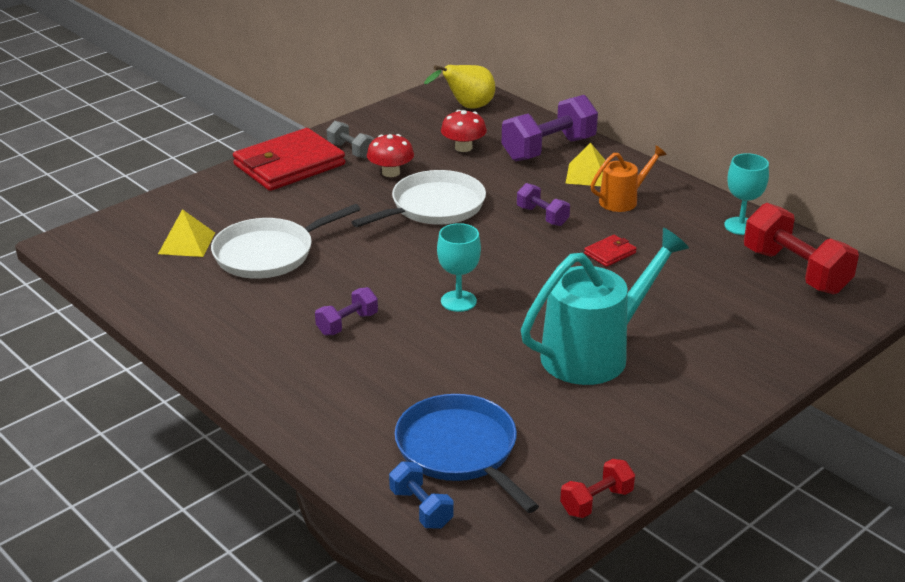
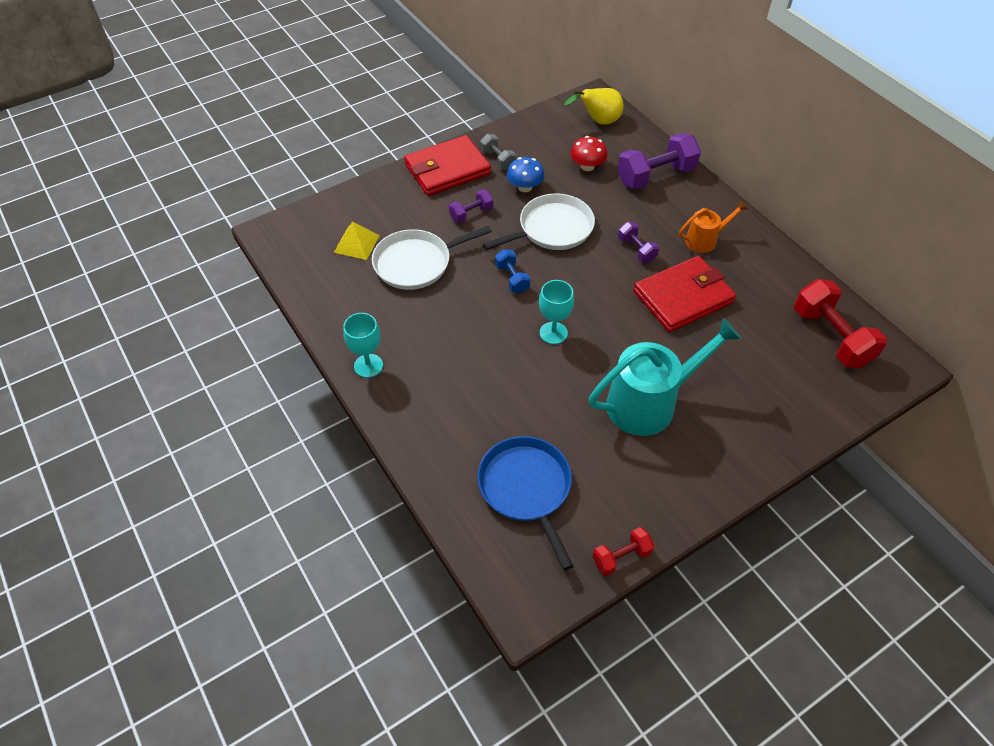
camera: 10 degrees right, 20 degrees up
purple dumbbell [315,287,378,336] -> purple dumbbell moved to [449,190,493,223]
red mushroom [367,134,414,177] -> blue mushroom [507,157,544,192]
blue dumbbell [389,461,454,529] -> blue dumbbell moved to [495,249,531,293]
yellow pyramid [565,143,605,186] -> none
red wallet [584,235,637,267] -> red wallet [633,256,736,332], size x2.38
turquoise goblet [724,153,769,235] -> turquoise goblet moved to [343,313,383,378]

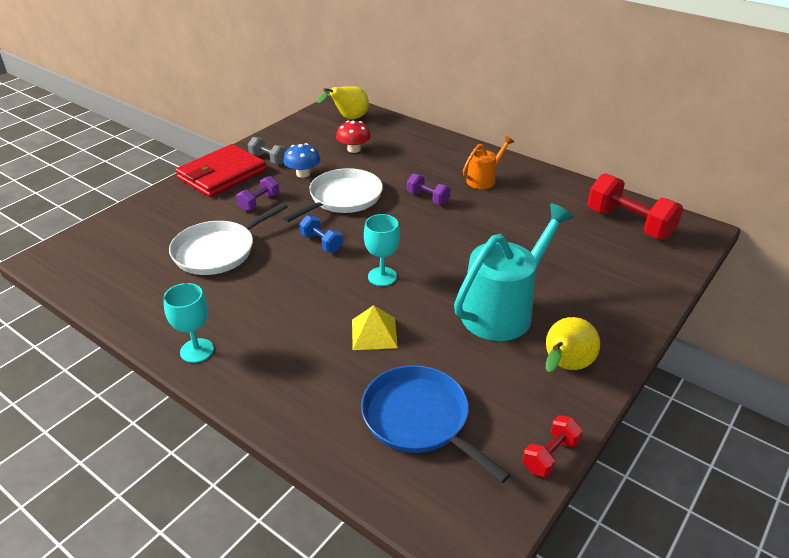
camera: 20 degrees left, 15 degrees down
yellow pyramid [334,222,380,260] -> yellow pyramid moved to [352,305,398,350]
purple dumbbell [617,133,701,189] -> none
red wallet [633,256,736,332] -> none
none -> yellow pear [546,317,600,372]

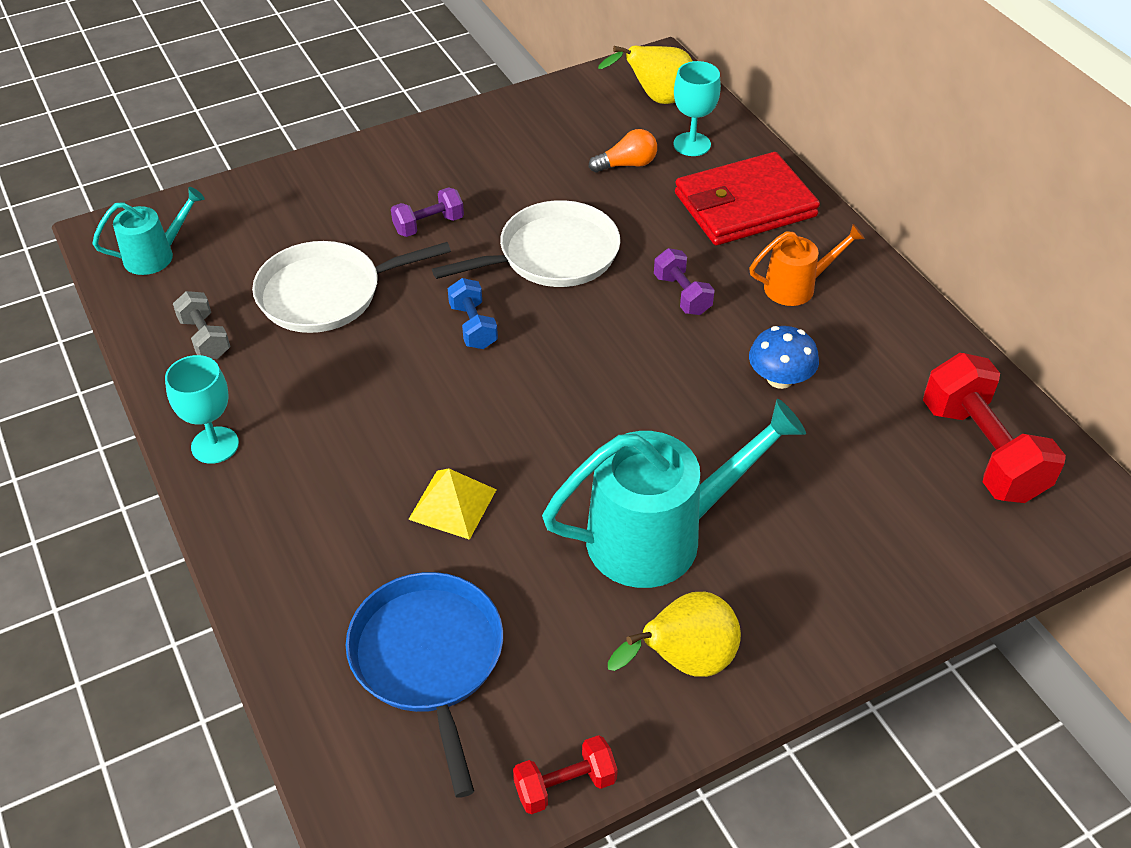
camera: 25 degrees right, 10 degrees up
red wallet [176,144,266,197] -> red wallet moved to [675,152,820,245]
grey dumbbell [248,137,286,165] -> grey dumbbell moved to [173,291,230,359]
blue mushroom [283,143,320,178] -> blue mushroom moved to [749,326,819,389]
red mushroom [336,121,371,153] -> orange light bulb [589,129,657,173]
turquoise goblet [364,214,400,286] -> turquoise goblet moved to [673,61,721,156]
none -> turquoise watering can [92,187,205,275]

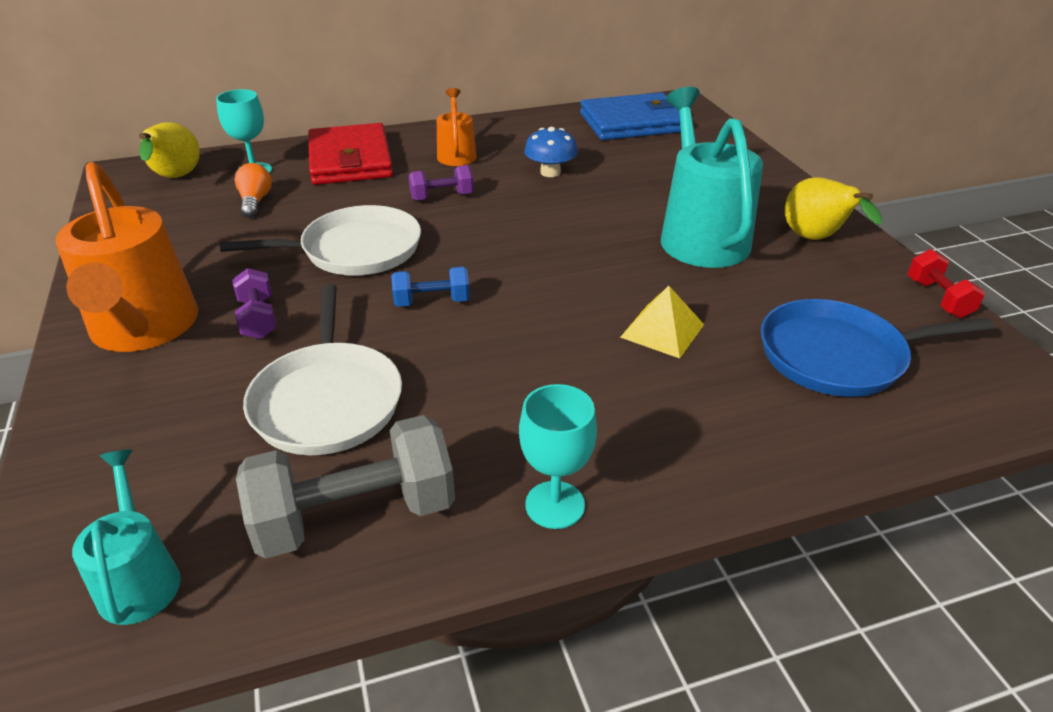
camera: 80 degrees left, 10 degrees down
grey dumbbell [173,291,230,359] -> grey dumbbell [236,415,455,559], size x1.88
white pan [432,200,620,287] -> white pan turned 90 degrees clockwise [220,205,421,276]
red dumbbell [923,353,1066,503] -> blue wallet [580,92,681,140]
none -> orange watering can [56,162,198,352]

